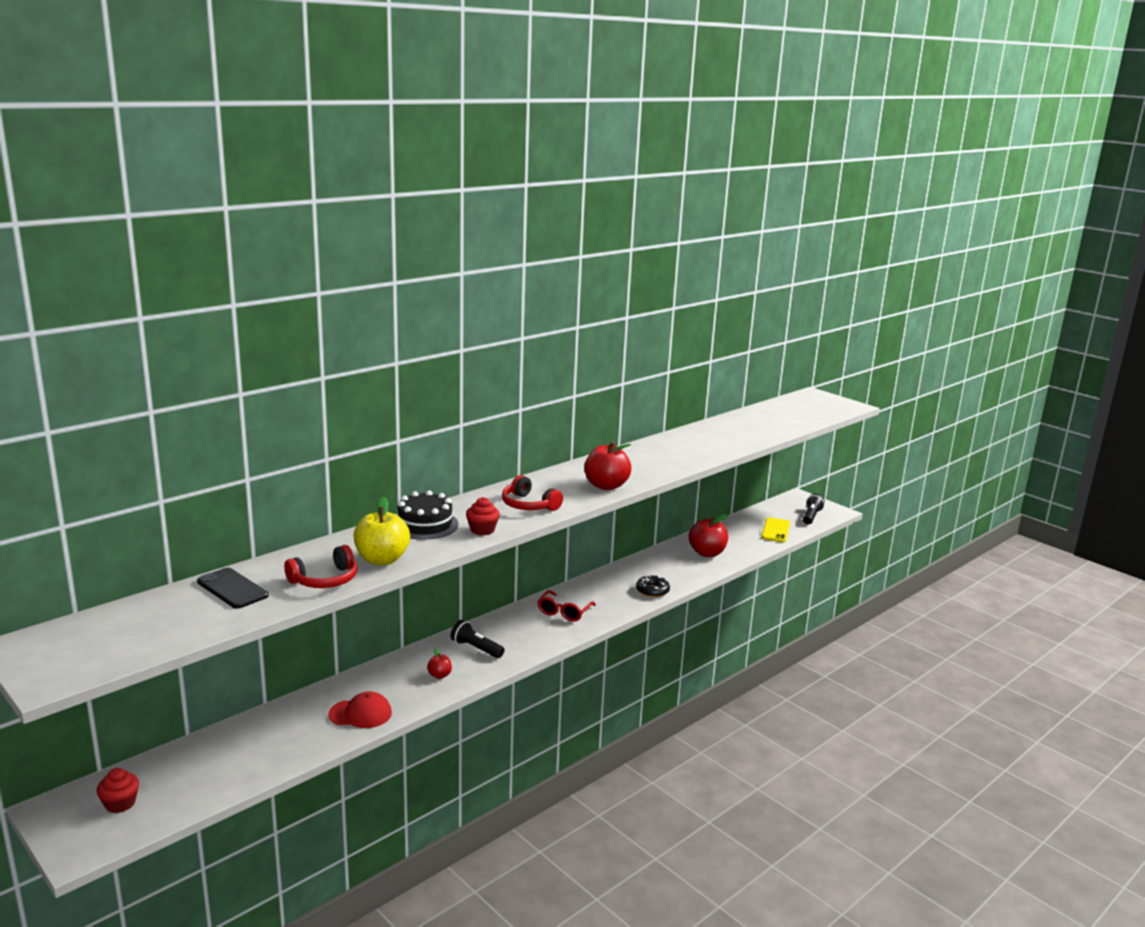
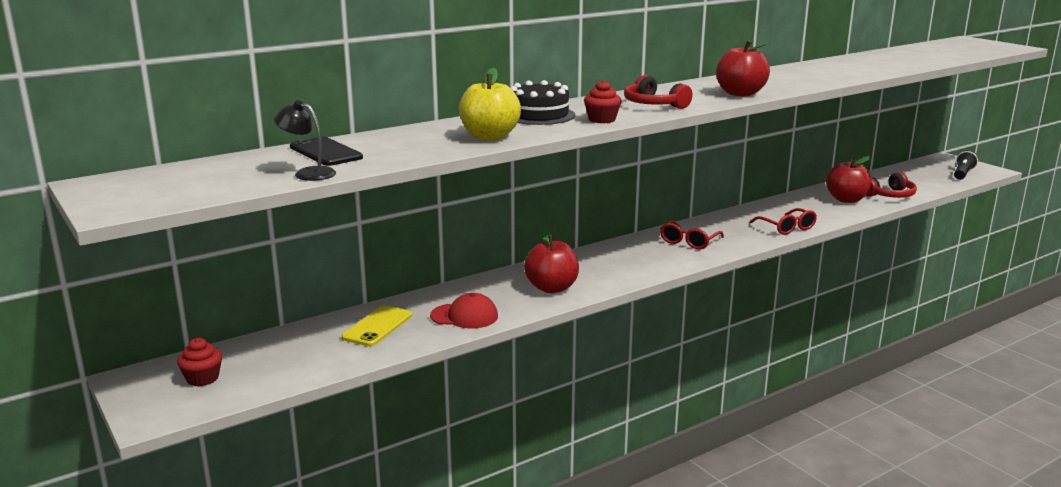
camera: 10 degrees right, 0 degrees up
red headphones [284,545,357,588] -> red headphones moved to [865,172,917,198]
red apple [427,648,452,679] -> red apple [524,227,579,293], size x2.04
black flashlight [451,620,505,658] -> none
black donut [636,574,670,597] -> red glasses [750,208,817,235]
yellow phone [761,517,790,542] -> yellow phone moved to [341,305,412,346]
none -> black lamp [274,100,336,181]

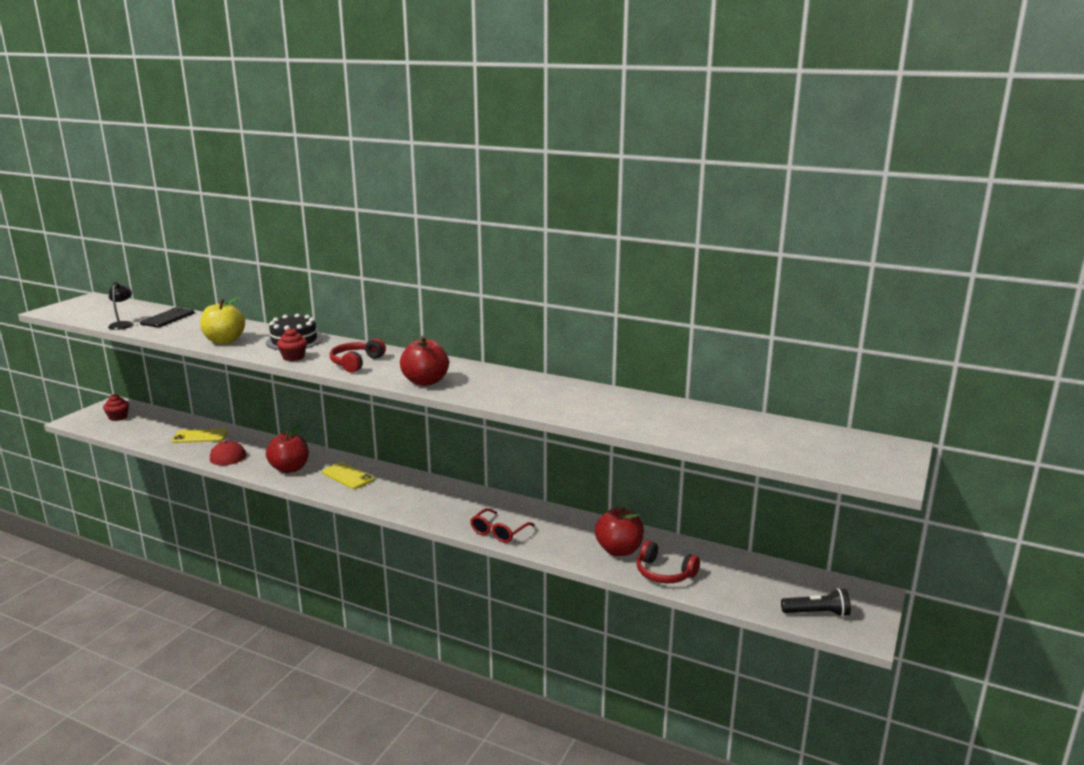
camera: 60 degrees right, 0 degrees up
red glasses [660,221,724,250] -> none
none -> yellow phone [322,462,374,489]

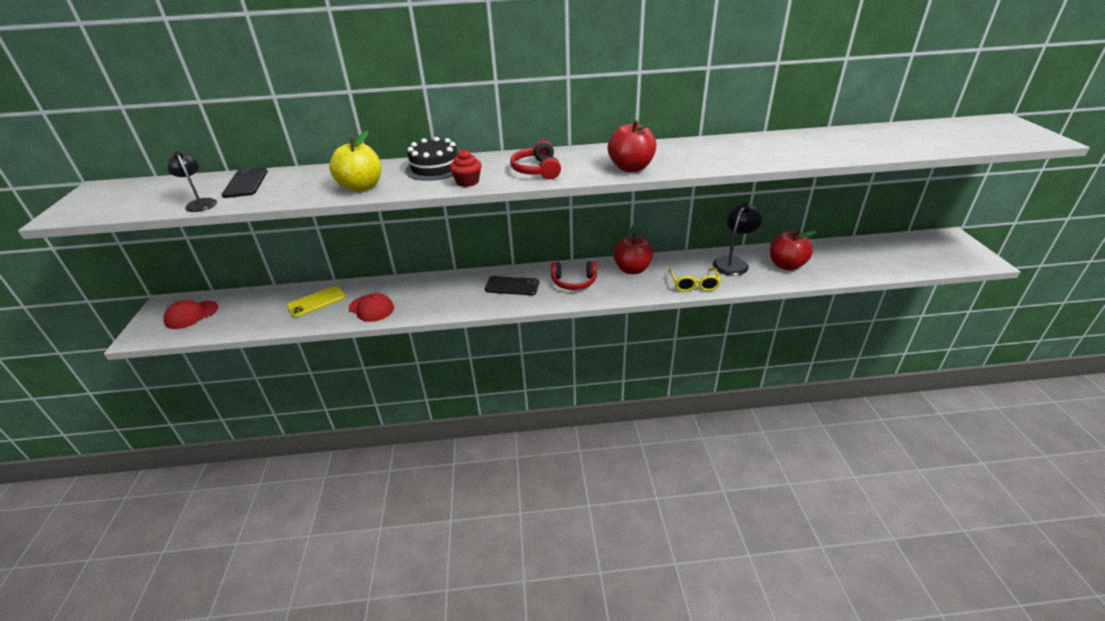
camera: 30 degrees left, 15 degrees up
red cupcake [103,394,129,421] -> red cap [164,300,218,329]
red apple [266,424,309,473] -> red apple moved to [613,225,653,274]
yellow phone [322,462,374,489] -> black phone [485,276,540,295]
red glasses [470,508,535,543] -> yellow glasses [669,268,721,292]
red headphones [636,540,700,583] -> red headphones moved to [551,261,597,290]
black flashlight [781,588,851,617] -> none
none -> black lamp [713,203,762,276]

